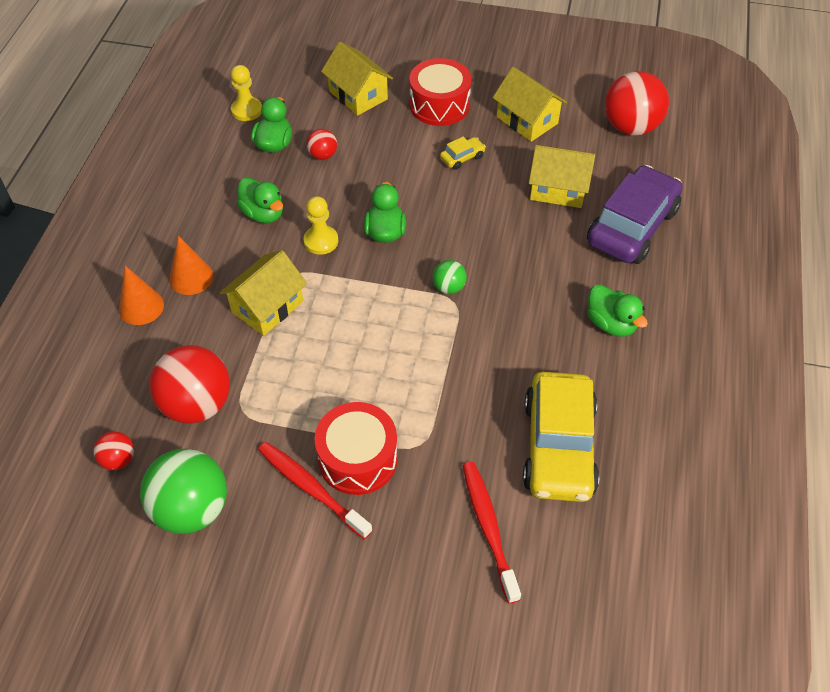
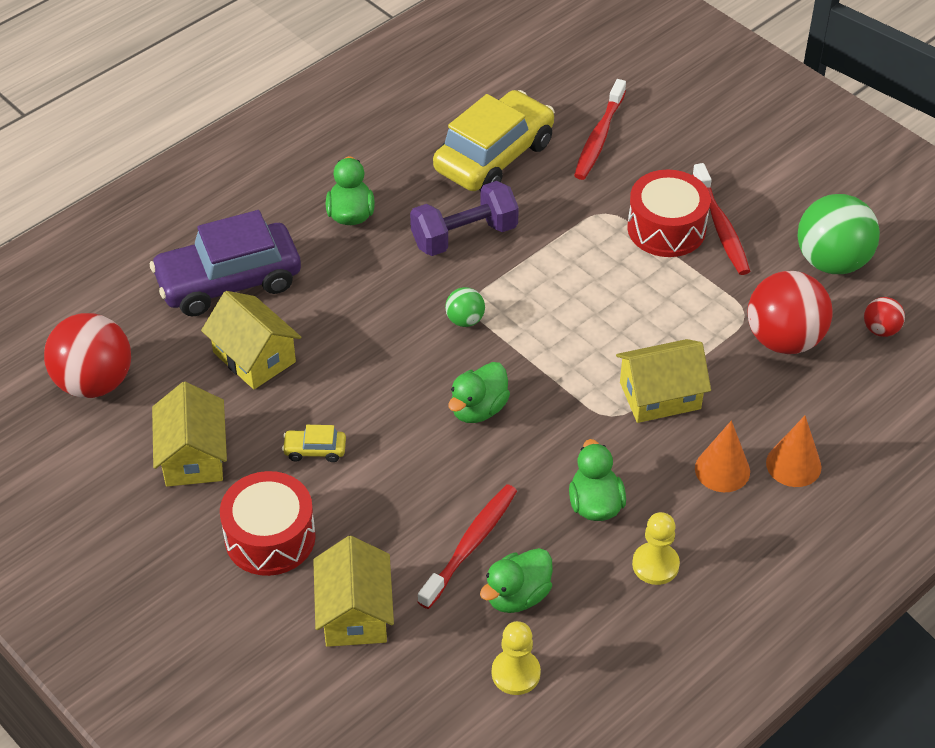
camera: 145 degrees left, 5 degrees down
yellow pawn [303,196,338,255] -> yellow pawn moved to [632,512,680,585]
red ball [307,129,337,160] -> red toothbrush [418,484,517,609]
none -> purple dumbbell [410,181,519,256]

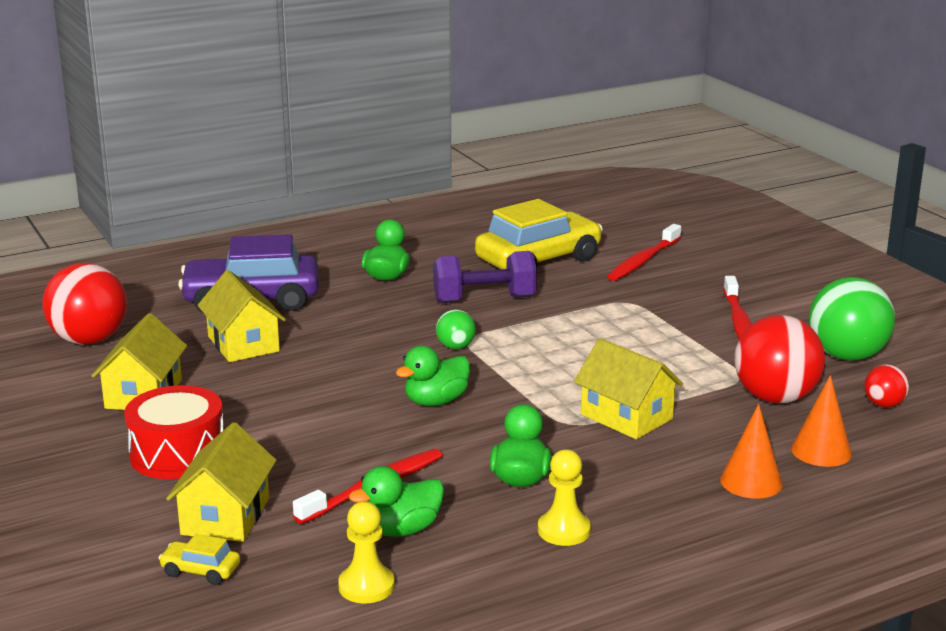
camera: 15 degrees right, 25 degrees down
yellow car [282,425,346,462] -> yellow car moved to [158,534,240,585]
yellow house [616,339,711,423] -> yellow house turned 45 degrees clockwise [574,338,683,439]
red drum [627,170,710,257] -> none
orange cone [695,420,750,492] -> orange cone moved to [791,375,852,467]

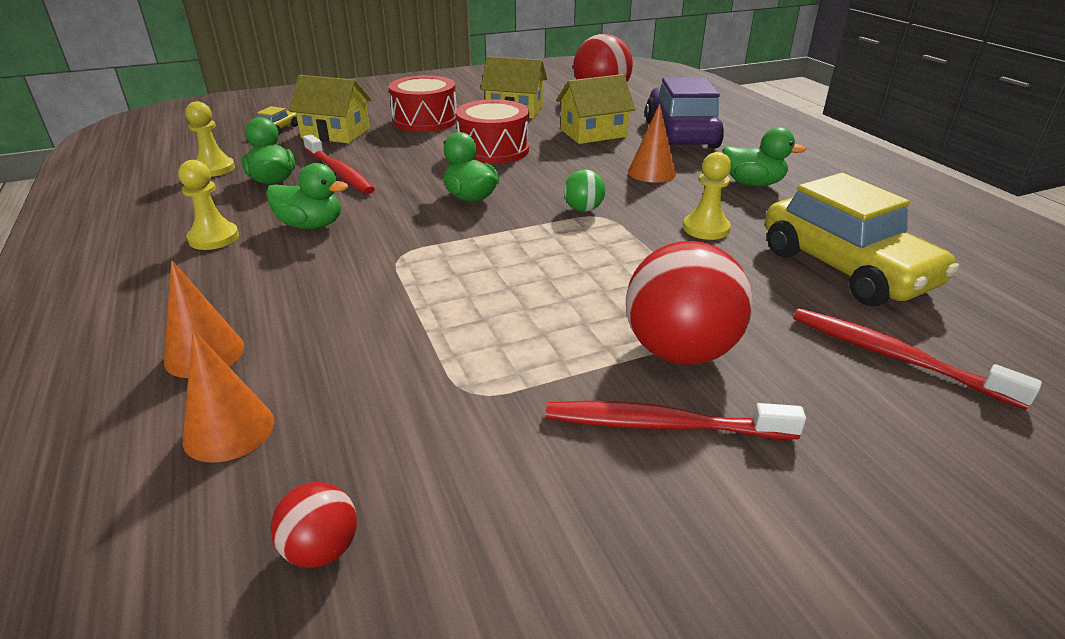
camera: 95 degrees right, 10 degrees up
purple dumbbell [433,251,537,303] -> yellow pawn [683,152,731,240]
yellow house [574,338,683,439] -> none
red ball [734,315,825,404] -> red ball moved to [626,241,753,365]
green ball [809,277,895,361] -> none
none -> red drum [456,99,529,164]
none -> orange cone [628,104,676,183]

